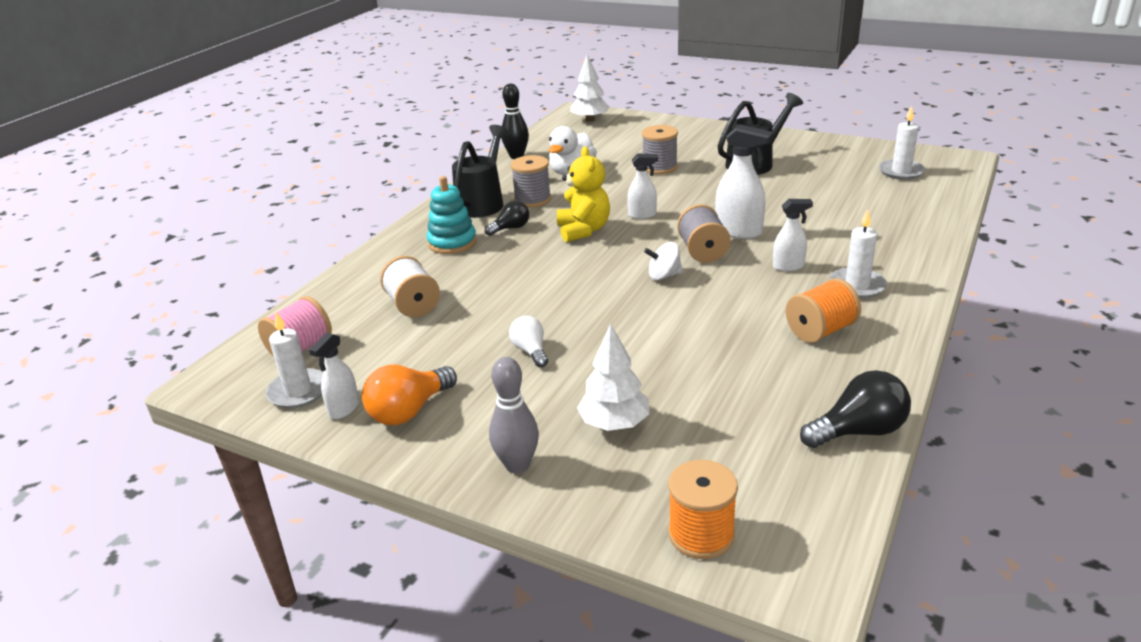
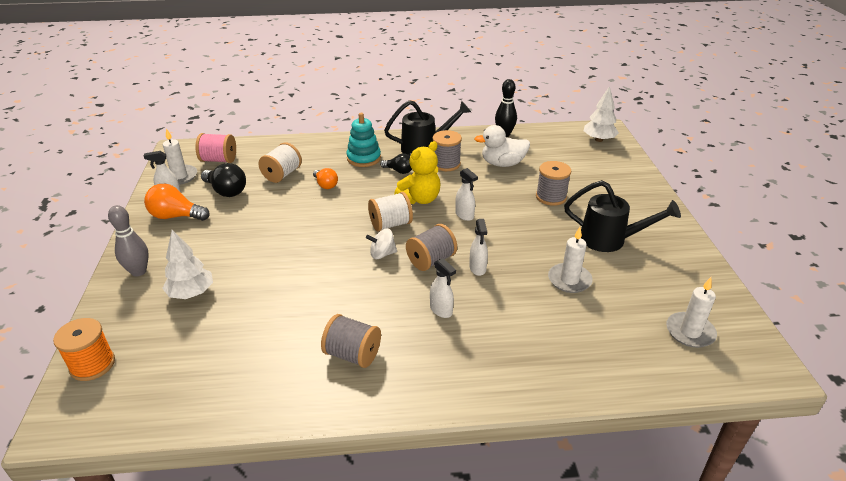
camera: 55 degrees right, 5 degrees up
white light bulb [509,316,548,367] -> none
white spinning top [644,242,683,280] -> white spinning top turned 60 degrees counterclockwise [366,228,397,259]
white spray bottle [715,124,773,239] -> white spray bottle [469,219,488,276], size x0.62
orange spool [786,278,861,343] -> grey spool [321,314,381,368]
black light bulb [800,370,911,448] -> black light bulb moved to [201,163,246,197]
white candle [829,209,887,299] -> white candle moved to [548,227,593,293]
none -> orange light bulb [313,168,338,189]
none -> white spool [368,192,413,232]

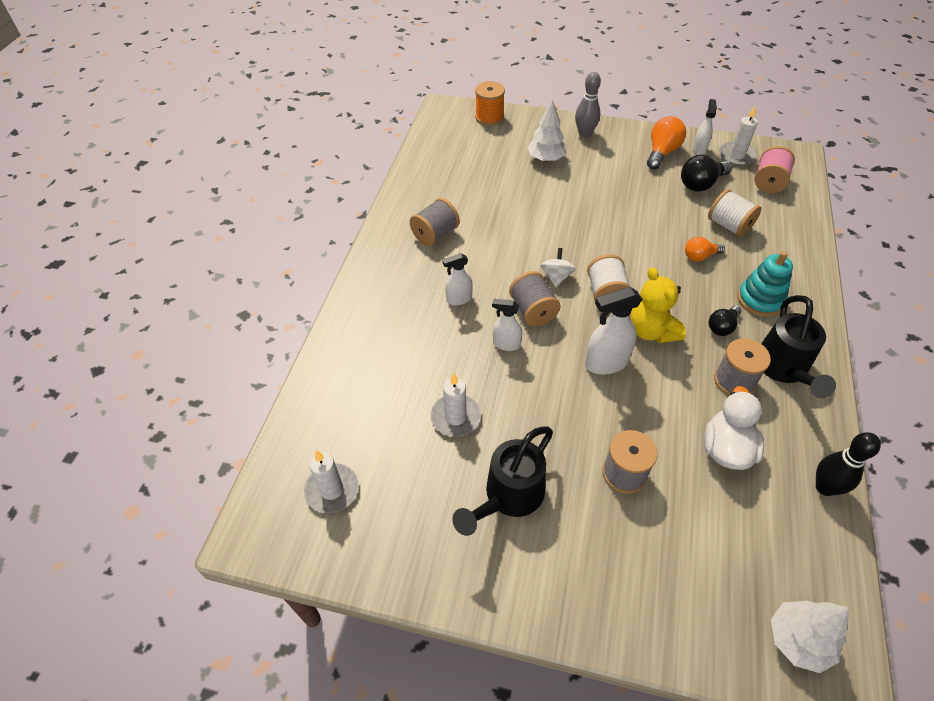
camera: 110 degrees right, 15 degrees up
white spray bottle [455,168,478,221] -> white spray bottle [585,287,643,375], size x1.62

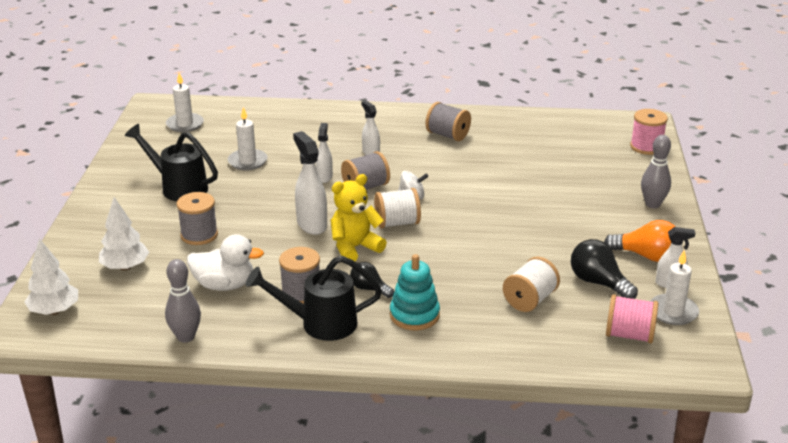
camera: 80 degrees right, 20 degrees down
orange spool [475,81,505,126] -> pink spool [630,109,668,155]
white tree [527,100,567,162] -> white tree moved to [99,197,149,271]
orange light bulb [685,237,725,262] -> none
black bowling pin [816,432,881,496] -> grey bowling pin [165,259,201,343]

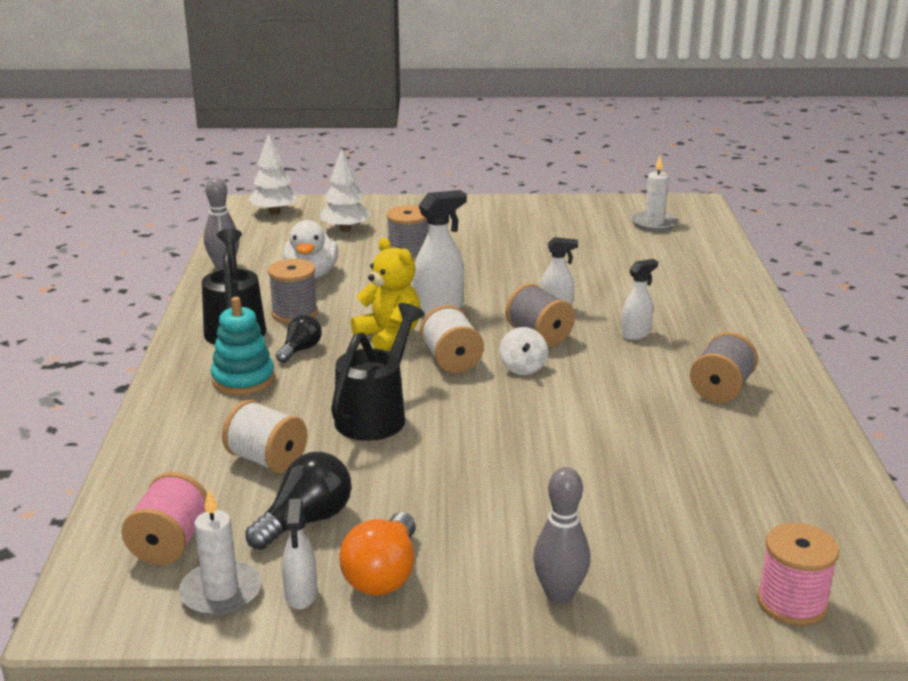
camera: 85 degrees right, 5 degrees down
black watering can [125,124,218,201] -> black watering can moved to [331,303,425,441]
white candle [228,107,268,171] -> none

